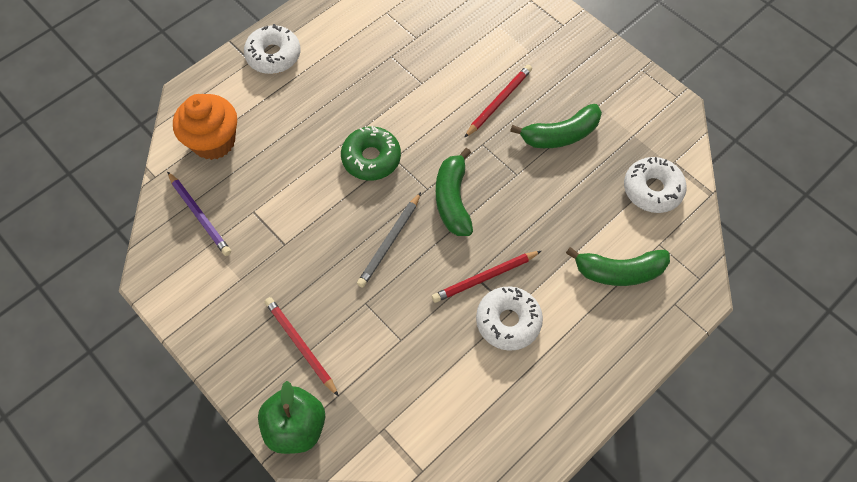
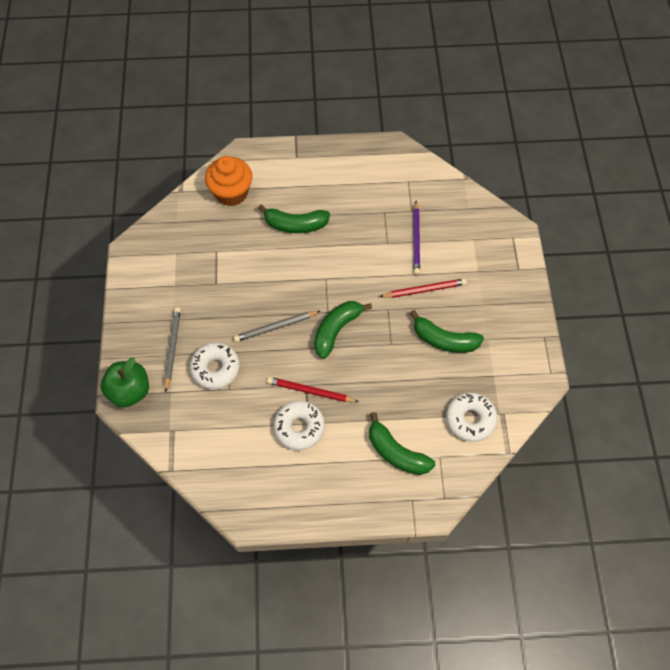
camera: 40 degrees right, 0 degrees up
purple pencil [167,171,231,256] -> purple pencil moved to [413,201,420,275]
white donut [244,24,300,74] -> white donut moved to [190,343,240,389]
red pencil [265,297,339,397] -> grey pencil [164,307,181,392]
green donut [341,126,401,181] -> none
none -> green banana [258,205,330,233]

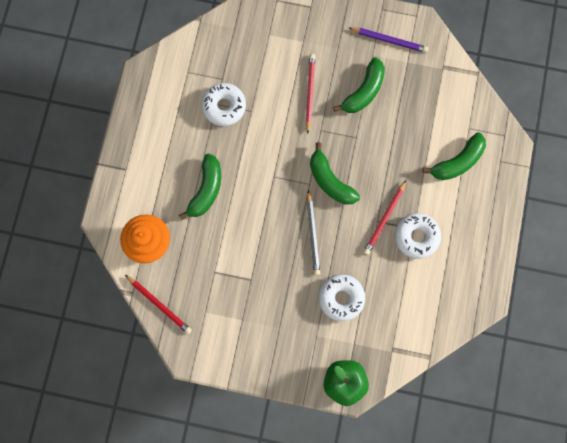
camera: 75 degrees left, 15 degrees up
grey pencil [164,307,181,392] -> none
purple pencil [413,201,420,275] -> purple pencil moved to [349,27,428,53]
white donut [446,393,498,442] -> white donut moved to [202,83,246,126]
none -> red pencil [125,275,192,334]

